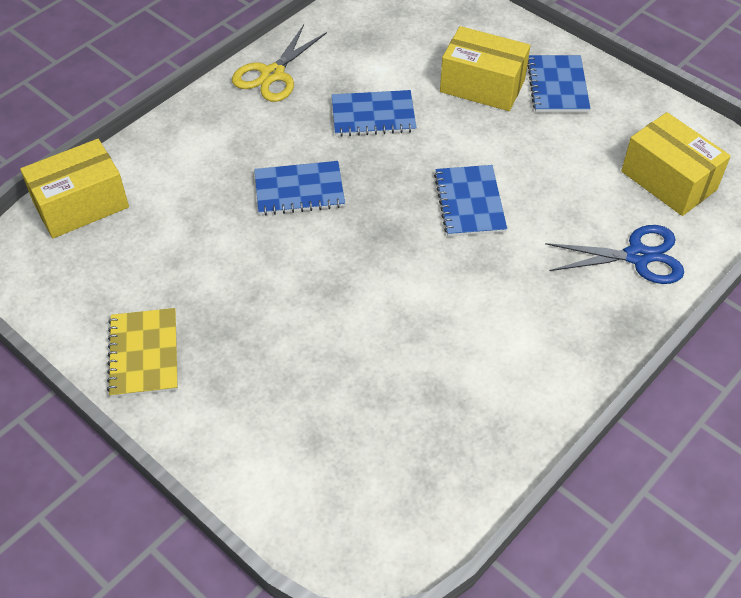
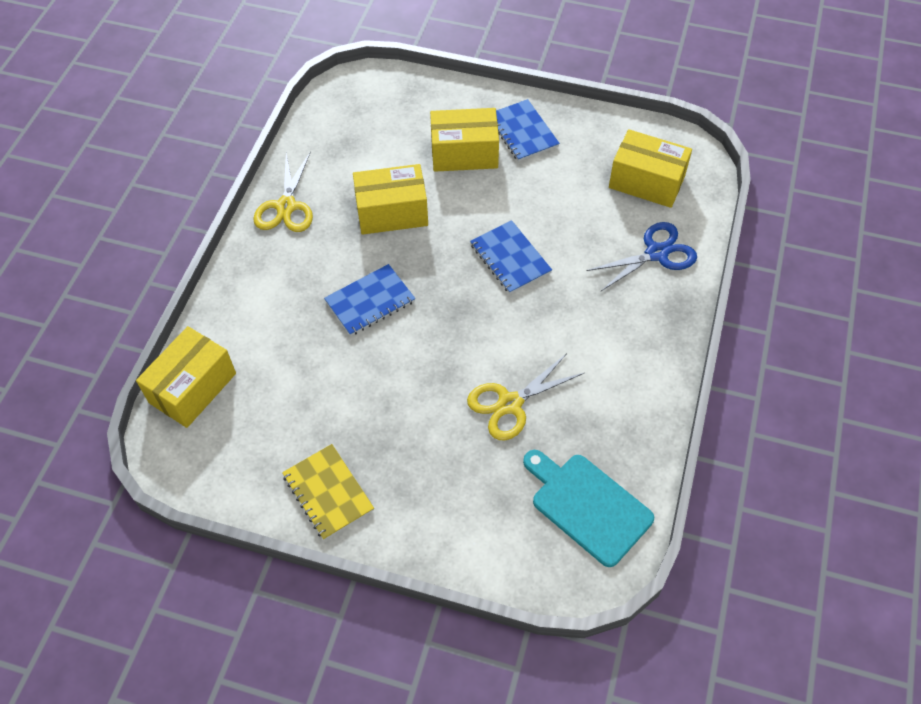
camera: 25 degrees left, 5 degrees up
blue notebook [332,90,416,137] -> yellow box [353,164,428,235]
none -> yellow scissors [467,353,584,441]
none -> turquoise cutting board [523,450,654,567]

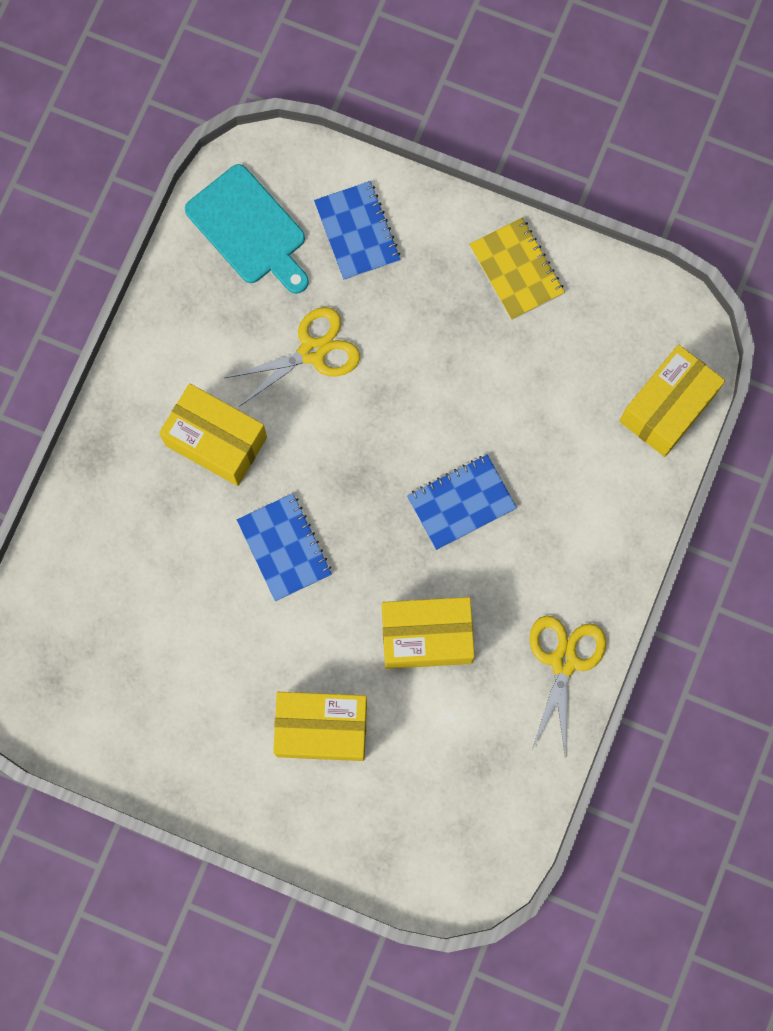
camera: 175 degrees left, 20 degrees up
blue notebook [496,99,560,162] -> blue notebook moved to [314,181,401,280]
blue scissors [586,222,697,291] -> none
yellow box [609,129,692,208] -> yellow box moved to [159,383,267,486]

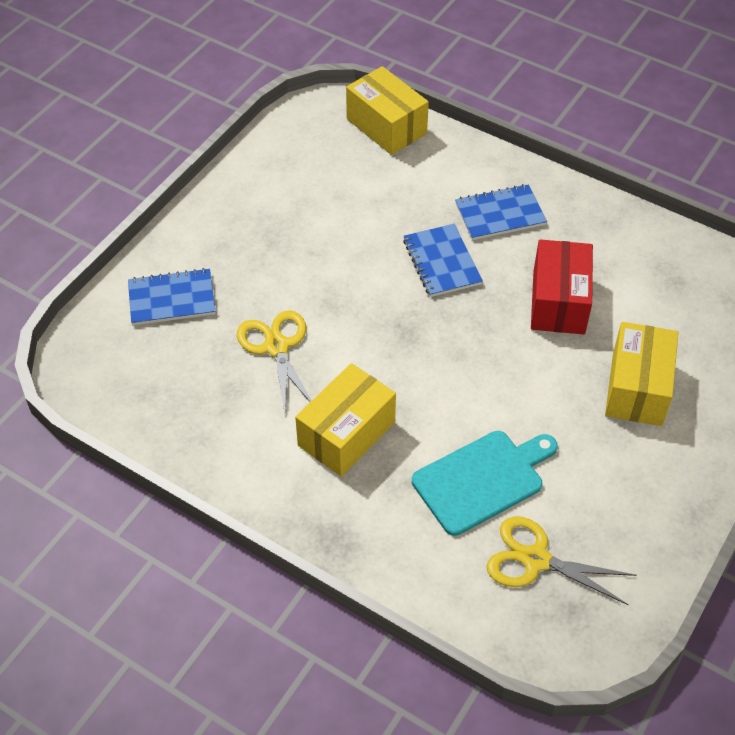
camera: 80 degrees left, 25 degrees down
turquoise cutting board [185,164,309,294] -> turquoise cutting board moved to [412,431,558,536]
blue notebook [237,493,332,601] -> blue notebook moved to [455,184,547,240]
yellow box [382,597,475,669] -> red box [531,239,593,334]
yellow notebook [469,218,565,320] -> none
yellow scissors [530,615,606,754] -> yellow scissors moved to [486,516,637,605]

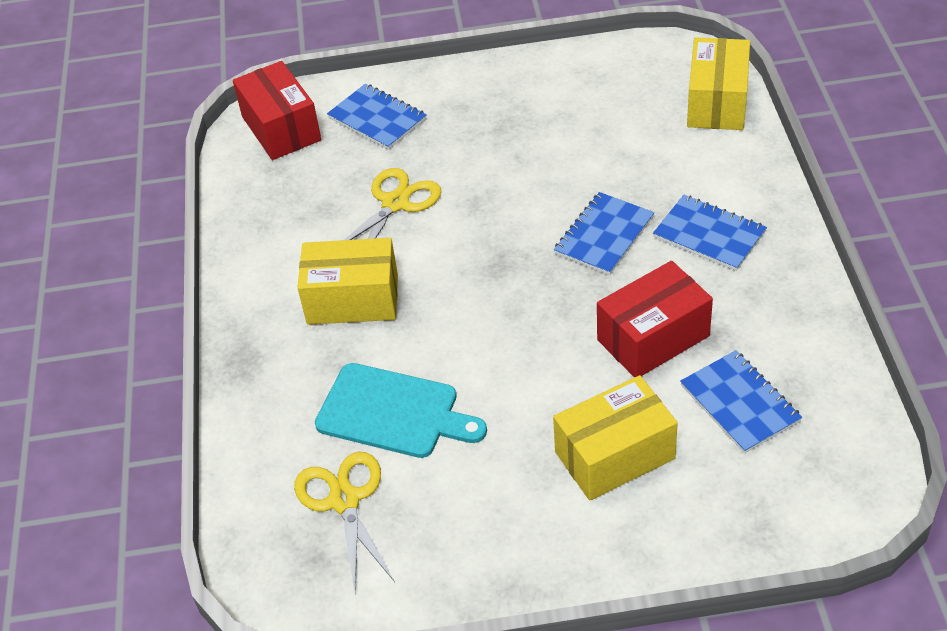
camera: 55 degrees right, 5 degrees down
none -> red box [233,61,321,160]
none -> blue notebook [680,350,802,453]

